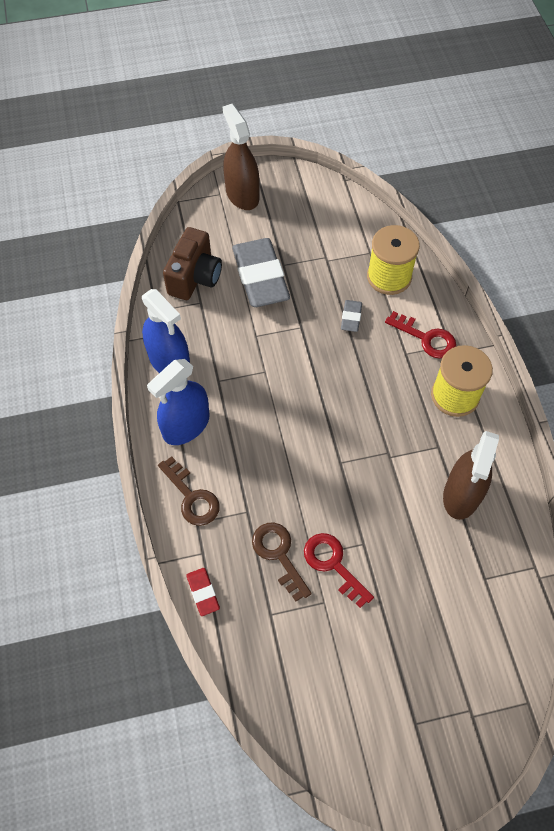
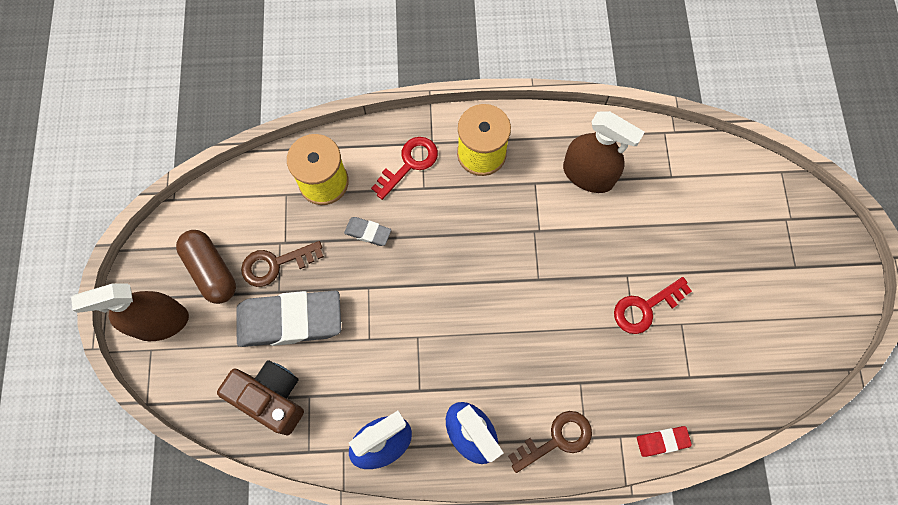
camera: 80 degrees left, 10 degrees up
brown key [252,523,312,601] -> brown key moved to [241,241,324,287]
none -> brown capsule [176,230,236,304]

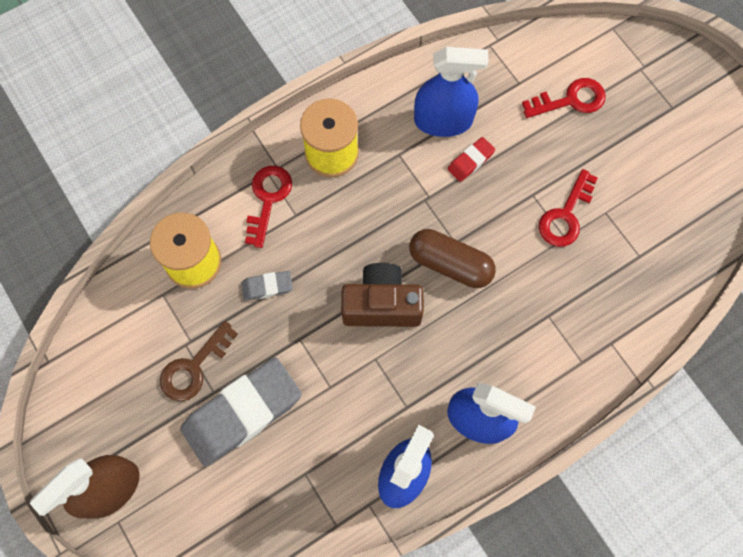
camera: 30 degrees left, 0 degrees up
brown capsule [176,230,236,304] -> brown capsule moved to [409,229,496,288]
brown camera [217,360,304,435] -> brown camera moved to [341,263,424,327]
brown key [508,411,592,473] -> none
brown spray bottle [563,111,645,193] -> blue spray bottle [414,47,488,137]
red eraser [637,426,692,457] -> red eraser moved to [448,137,495,182]
none -> red key [522,78,606,118]

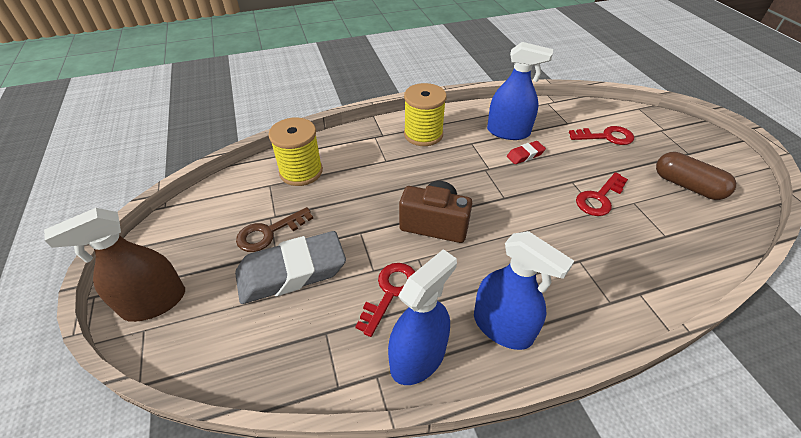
camera: 15 degrees right, 25 degrees down
grey eraser [242,271,293,301] -> none
red key [245,166,292,248] -> red key moved to [355,263,415,337]
brown capsule [409,229,496,288] -> brown capsule moved to [656,152,736,200]

